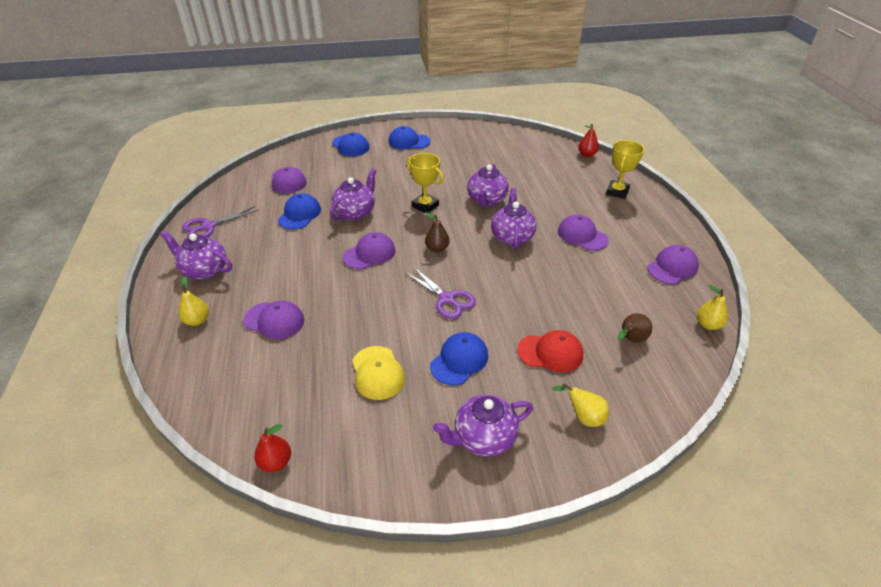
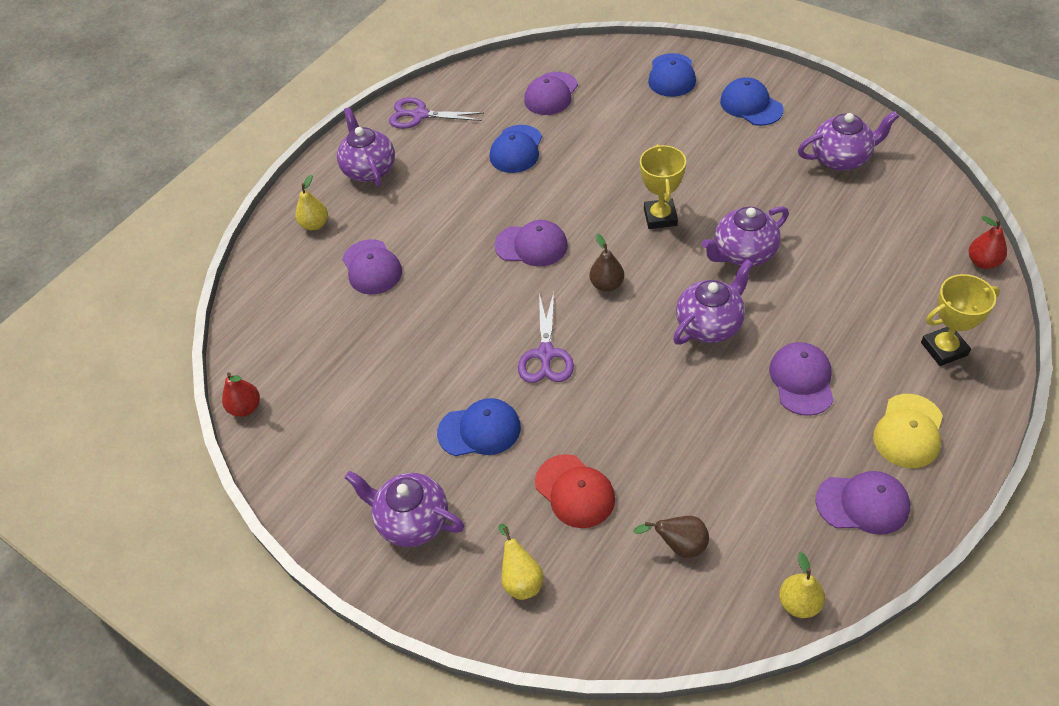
camera: 50 degrees right, 10 degrees up
blue cap [278,193,321,229] -> blue cap turned 135 degrees clockwise [490,125,542,173]
purple teapot [330,168,376,220] -> purple teapot moved to [798,111,899,171]
yellow cap [352,346,405,400] -> yellow cap moved to [873,394,943,468]

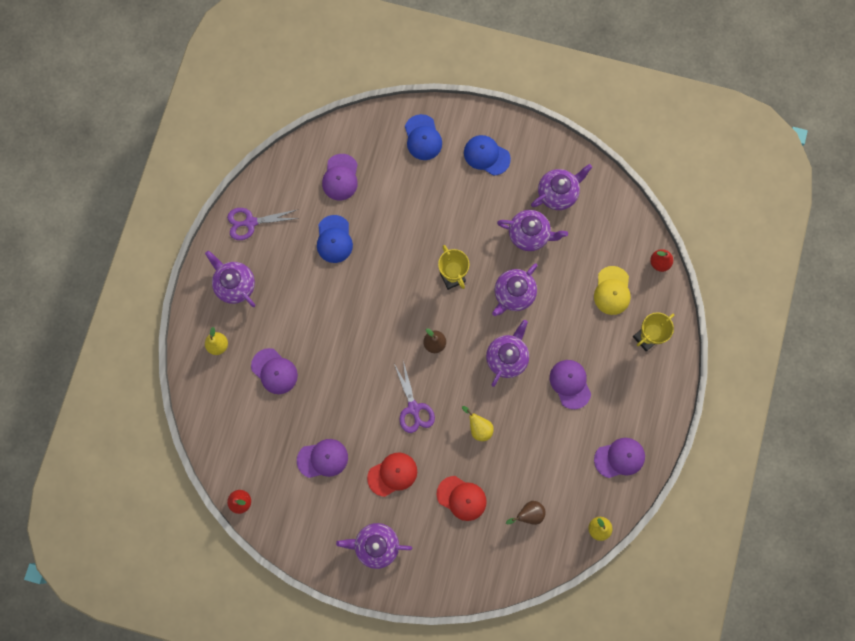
camera: 25 degrees left, 25 degrees up
blue cap [437,398,521,456] -> red cap [367,452,417,497]
purple cap [495,220,568,267] -> purple cap moved to [297,439,348,478]
yellow pear [498,524,543,600] -> yellow pear moved to [462,406,494,441]
yellow cap [873,394,943,468] -> yellow cap moved to [594,266,631,315]
none -> purple teapot [497,210,568,251]

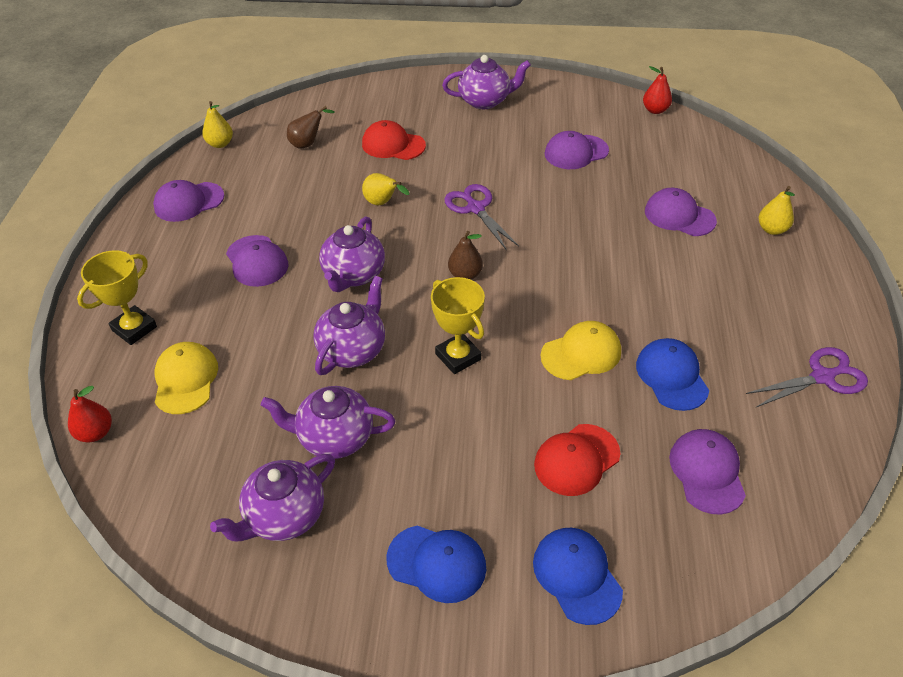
camera: 170 degrees right, 30 degrees down
purple teapot [205,251,256,307] -> none
red cap [367,452,417,497] -> red cap moved to [534,424,620,496]
none -> yellow cap [541,321,621,380]

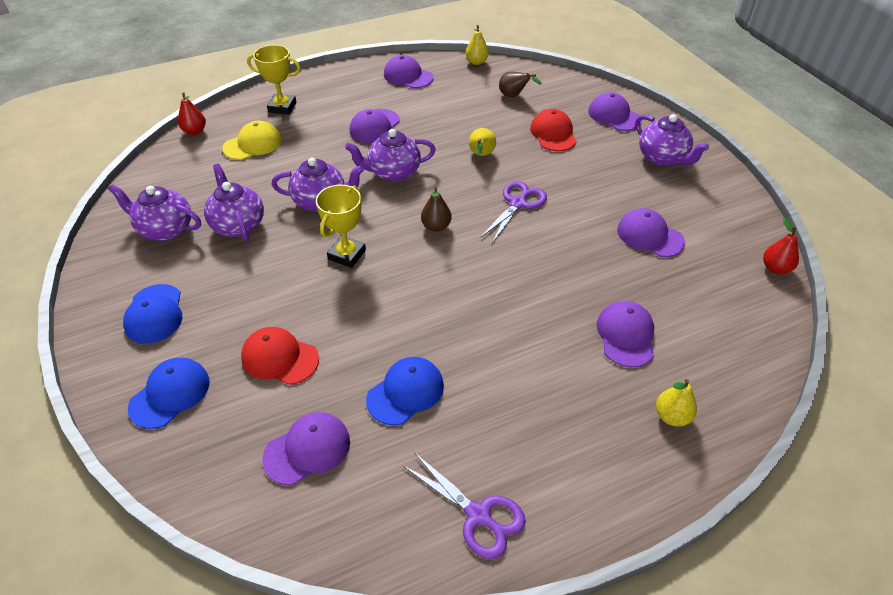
camera: 60 degrees right, 0 degrees up
yellow cap [541,321,621,380] -> none
none -> purple cap [588,92,642,131]

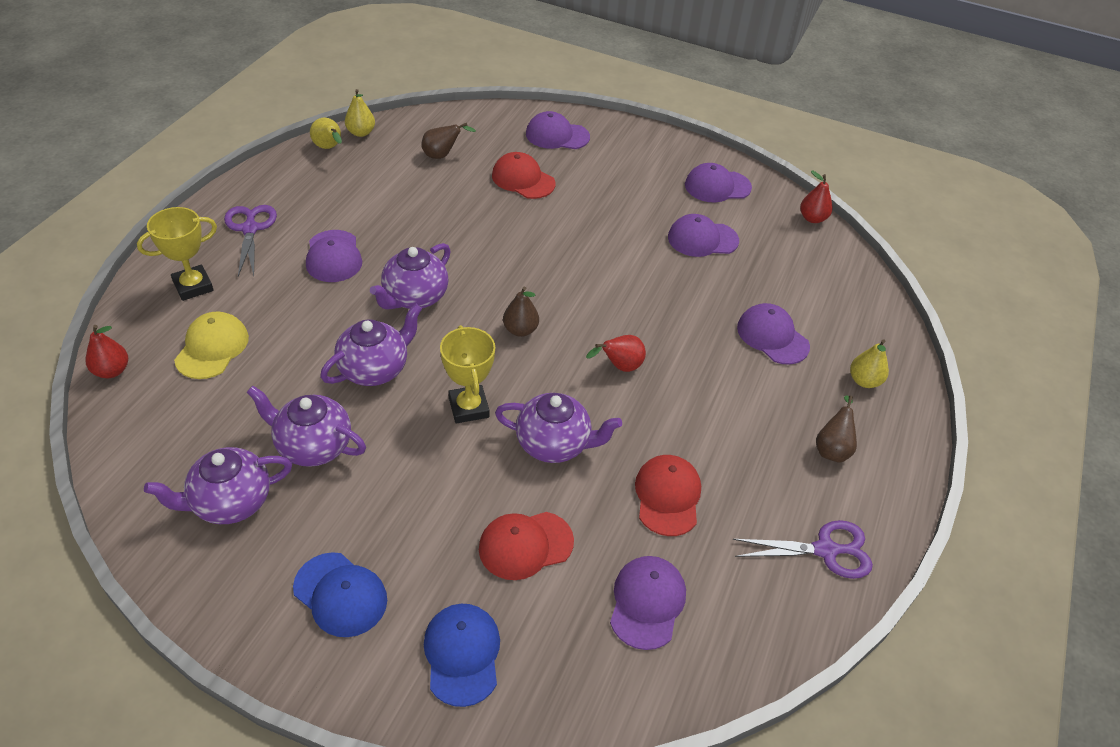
camera: 45 degrees left, 0 degrees up
blue cap [366,357,444,425] -> red cap [635,455,701,536]
purple cap [384,55,434,88] -> purple cap moved to [685,163,752,203]
yellow pear [469,128,496,156] -> yellow pear moved to [310,118,342,149]
purple scissors [481,181,547,243] -> purple scissors moved to [224,205,277,276]
purple teapot [635,114,709,166] -> purple teapot moved to [495,393,622,463]
none -> red pear [586,335,646,372]
none -> brown pear [816,395,857,463]

